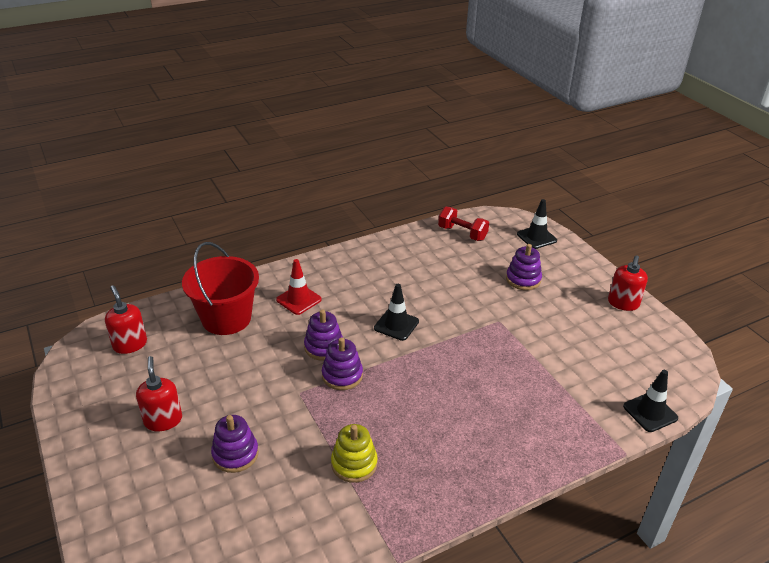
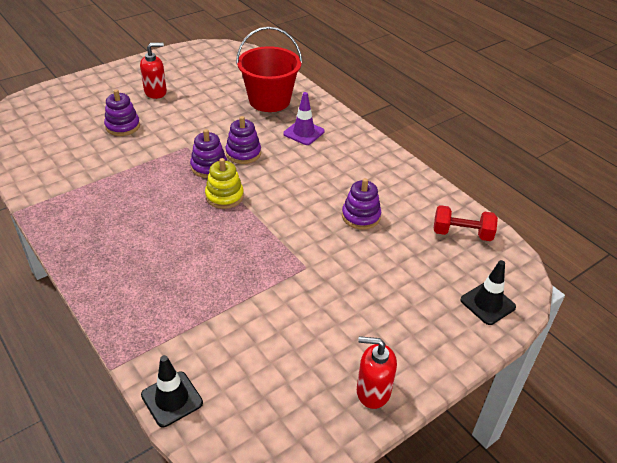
camera: 80 degrees right, 5 degrees up
red soap dispenser [105,285,147,354] -> none
red traffic cone [276,259,322,315] -> purple traffic cone [283,92,324,145]
yellow stacking toy [331,424,378,483] -> yellow stacking toy moved to [205,158,244,209]
black traffic cone [374,284,419,341] -> none
red dumbbell [438,207,489,241] -> red dumbbell turned 75 degrees clockwise [434,205,498,241]
purple stacking toy [506,244,542,290] -> purple stacking toy moved to [342,178,381,230]

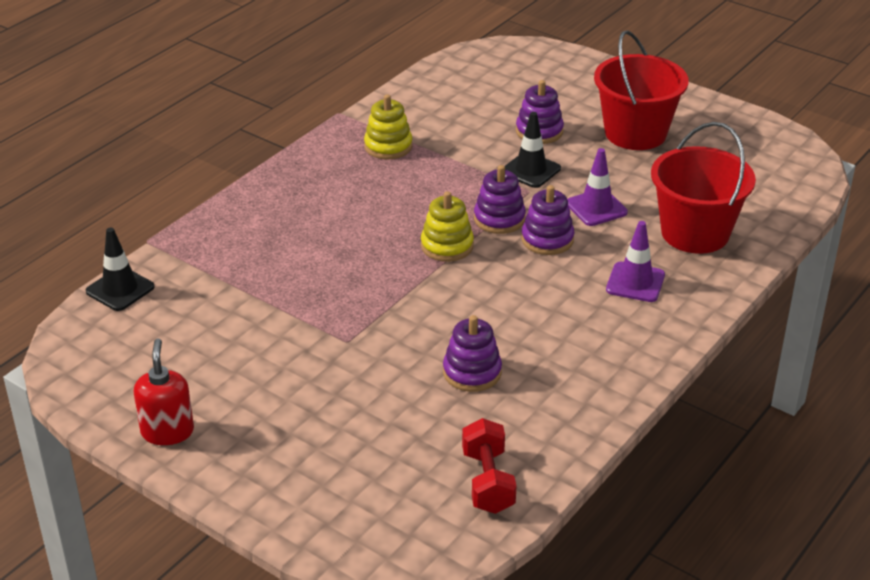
camera: 75 degrees right, 5 degrees down
red soap dispenser [140,42,167,99] -> red bucket [594,30,689,150]
black traffic cone [460,260,516,325] -> black traffic cone moved to [504,112,561,188]
none -> yellow stacking toy [364,94,412,159]
none -> purple traffic cone [567,148,628,226]

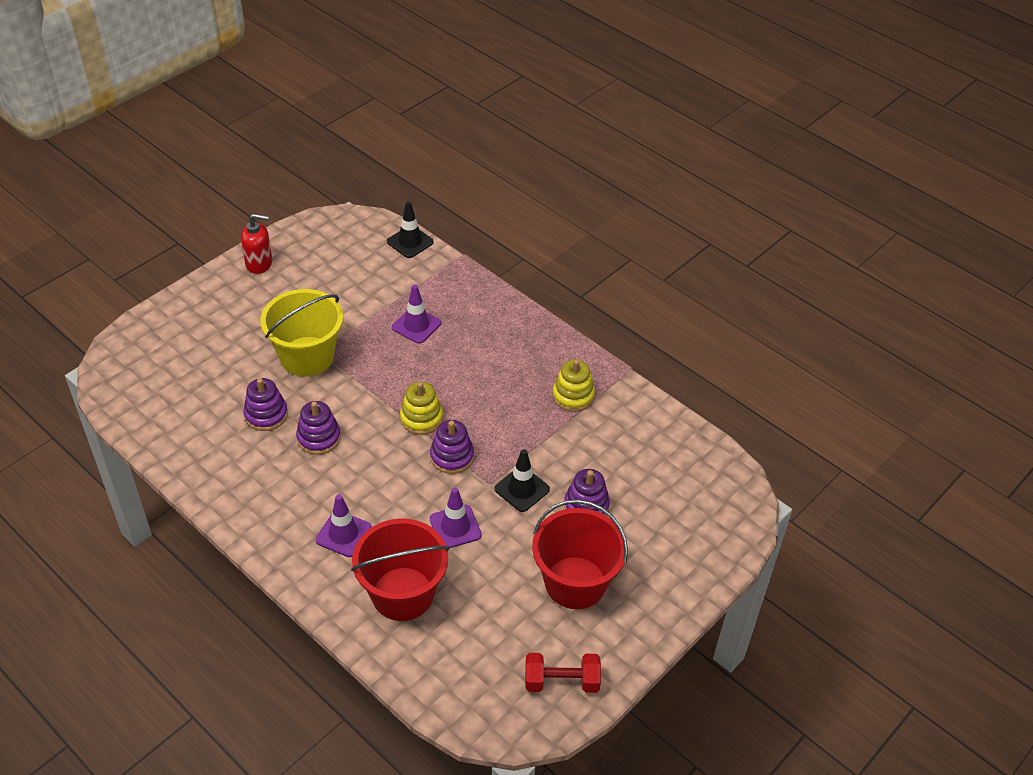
camera: 95 degrees right, 10 degrees up
red dumbbell [462,418,516,514] -> red dumbbell moved to [525,653,601,693]
purple stacking toy [521,185,574,255] -> purple stacking toy moved to [296,401,341,455]
none -> yellow bucket [260,289,343,377]
none -> purple traffic cone [392,285,441,344]

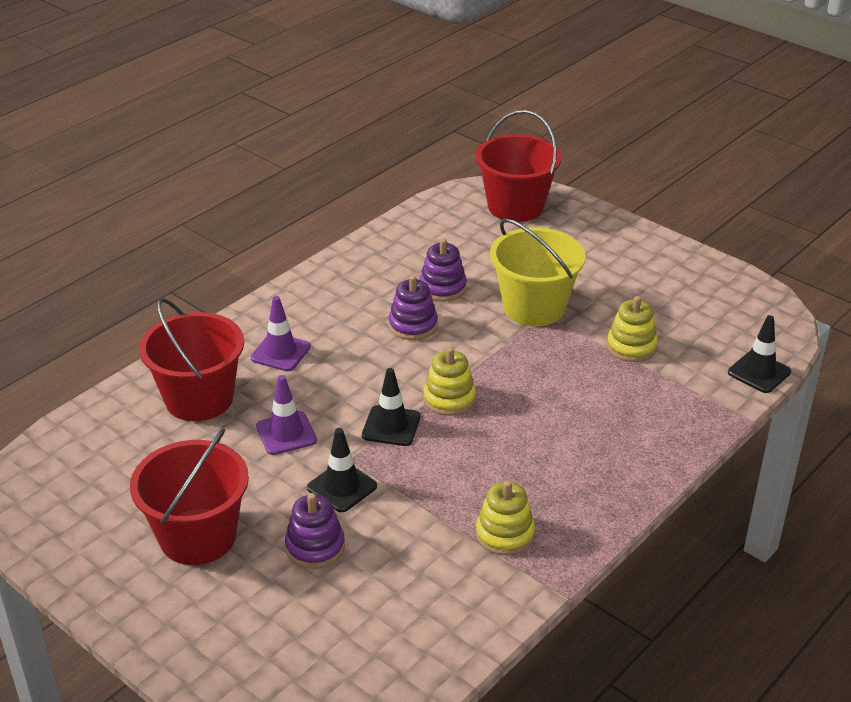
camera: 90 degrees right, 10 degrees down
red soap dispenser [241,213,272,274] -> none
purple traffic cone [392,285,441,344] -> none
purple stacking toy [430,420,474,474] -> black traffic cone [362,368,420,446]
red dumbbell [525,653,601,693] -> none
none -> red bucket [476,110,561,222]
none -> yellow stacking toy [607,296,658,362]

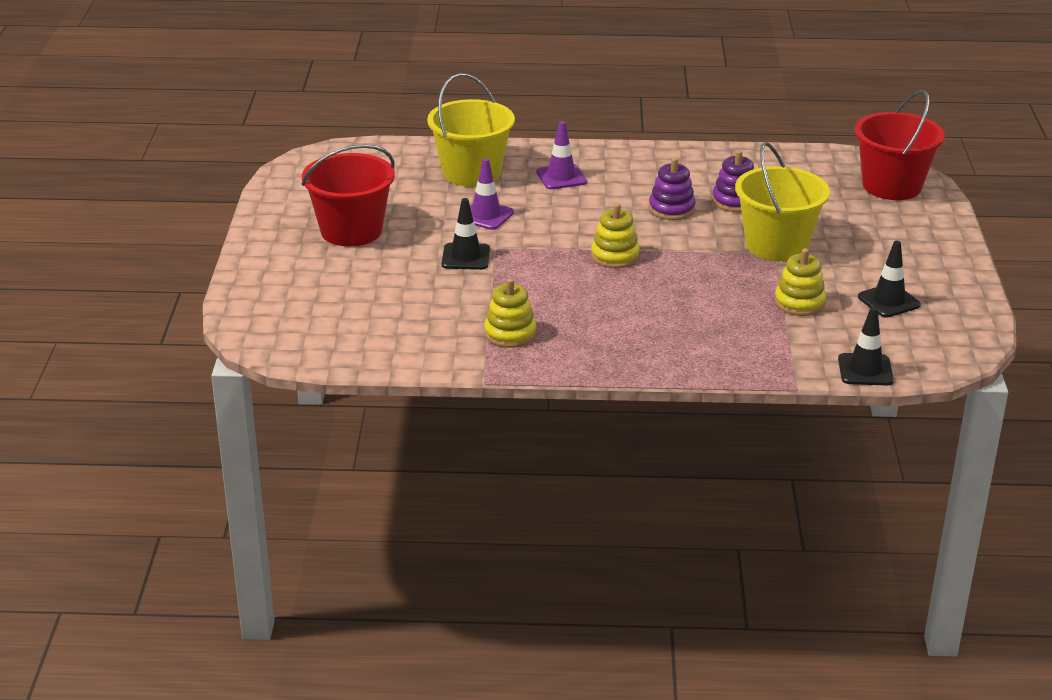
camera: 50 degrees right, 5 degrees down
red bucket [139,298,244,421] -> yellow bucket [427,73,515,187]
purple stacking toy [285,493,345,569] -> none
black traffic cone [362,368,420,446] -> black traffic cone moved to [858,241,921,318]

